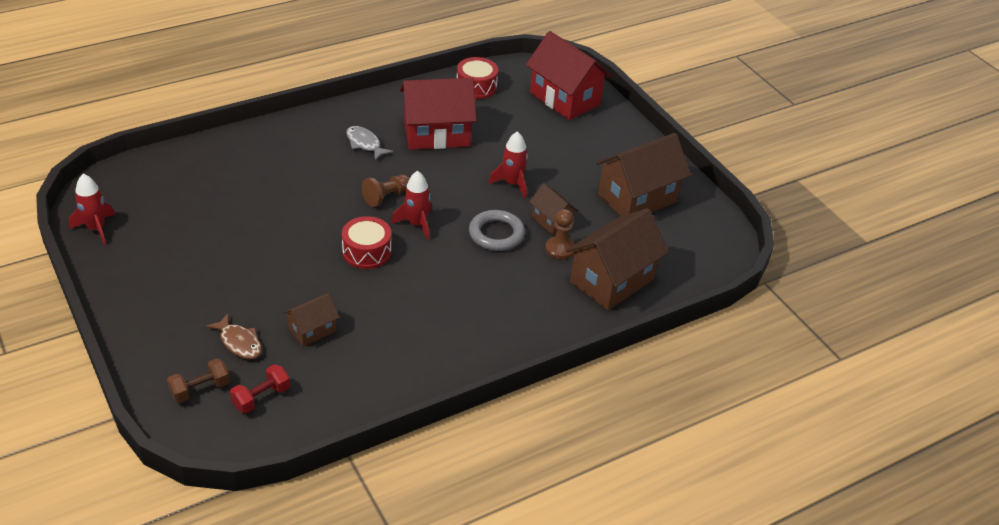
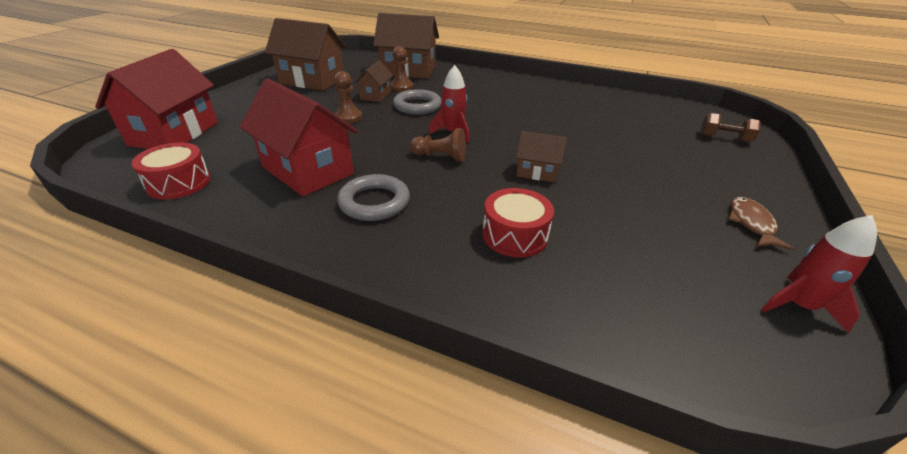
camera: 125 degrees left, 5 degrees down
brown fish [205,313,262,359] -> brown fish moved to [729,197,794,250]
red dumbbell [230,364,290,413] -> none
brown house [283,293,340,347] -> brown house moved to [516,131,567,183]
red drum [342,216,391,269] -> red drum moved to [482,188,554,258]
grey fish [346,126,393,161] -> grey ring [337,174,410,221]
red rocket [489,131,528,198] -> brown pawn [334,71,362,123]

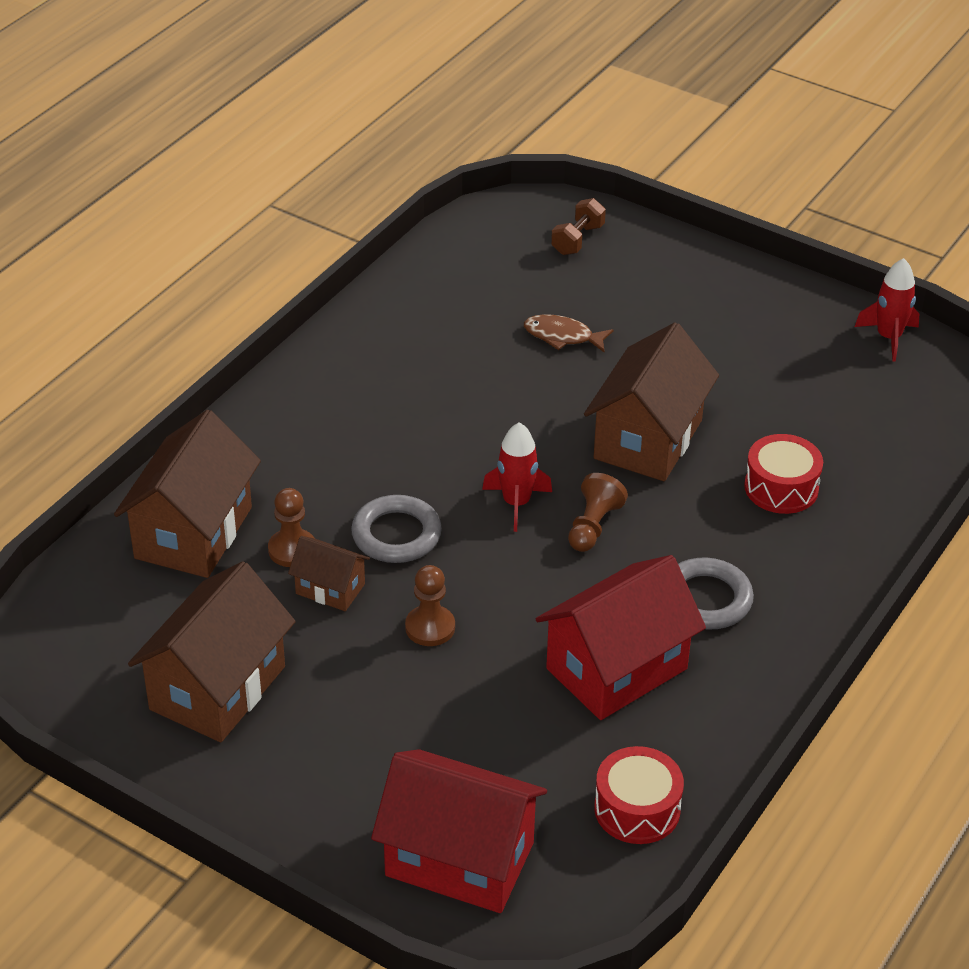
camera: 80 degrees left, 5 degrees up
brown house [516,131,567,183] -> brown house [584,322,719,481], size x1.95
brown fish [729,197,794,250] -> brown fish moved to [524,314,613,352]

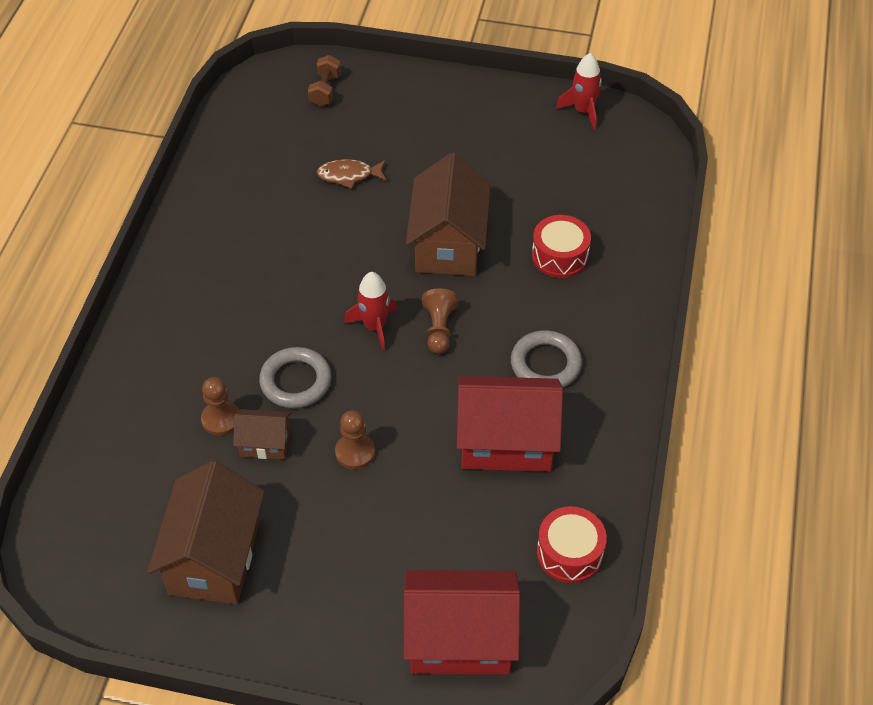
camera: 20 degrees left, 10 degrees up
brown house [114,410,261,578] -> none
red house [536,555,706,720] -> red house turned 60 degrees clockwise [457,376,563,472]

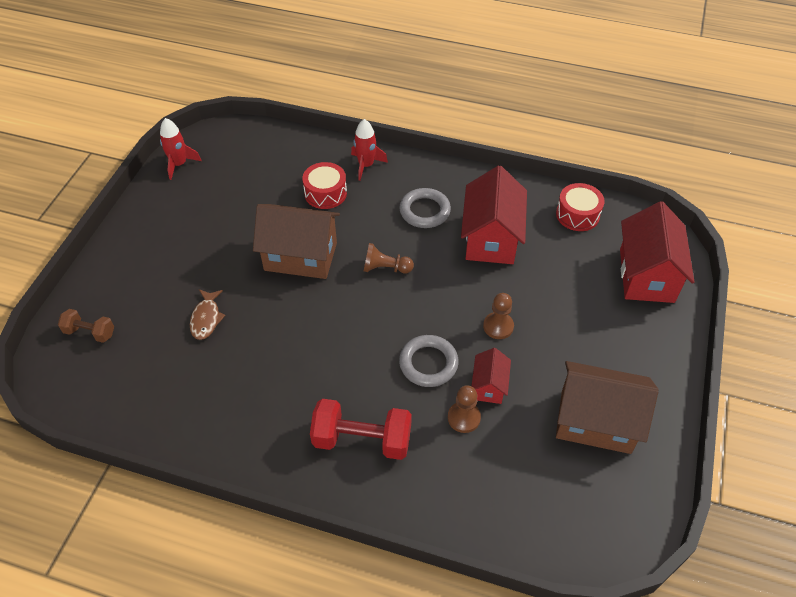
camera: 85 degrees left, 0 degrees up
brown house [233,409,291,460] -> red house [472,348,511,404]
red rocket [344,272,397,351] -> red rocket moved to [351,119,388,181]
none -> red dumbbell [310,399,412,460]

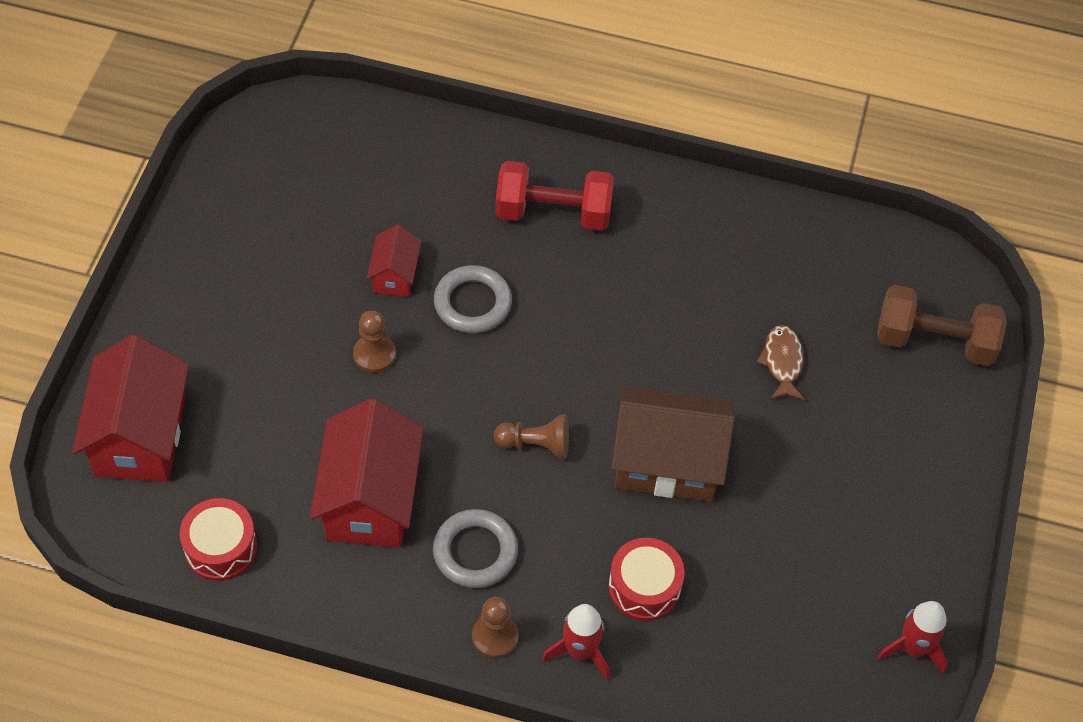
camera: 175 degrees right, 5 degrees up
brown dumbbell [58,309,114,343] -> brown dumbbell [878,285,1007,366], size x1.76
brown pawn [448,385,481,433] -> brown pawn moved to [472,597,519,659]
brown house [556,361,659,454] -> none

